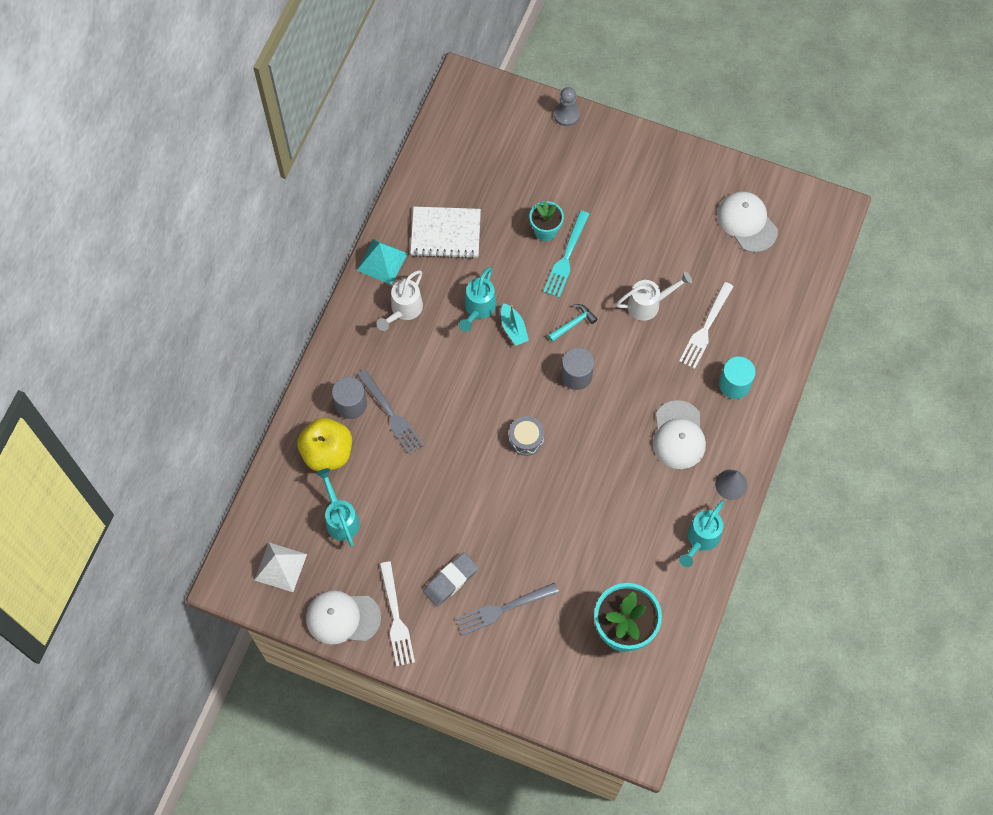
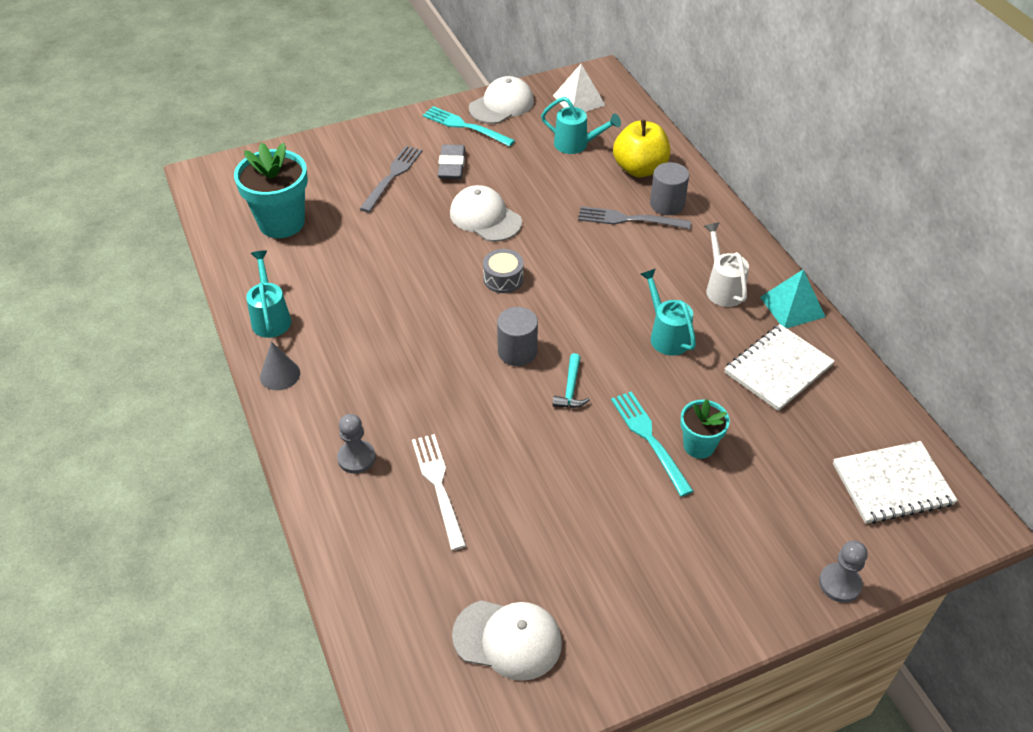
camera: 135 degrees right, 20 degrees down
white fork [380,561,415,666] -> turquoise fork [423,106,515,147]
turquoise boat [501,303,529,346] -> none
white watering can [616,272,692,321] -> none
white cap [653,400,706,469] -> white cap moved to [450,185,522,242]
turquoise cylinder [719,356,756,399] -> grey pawn [337,414,376,474]
none -> white notebook [833,441,958,524]

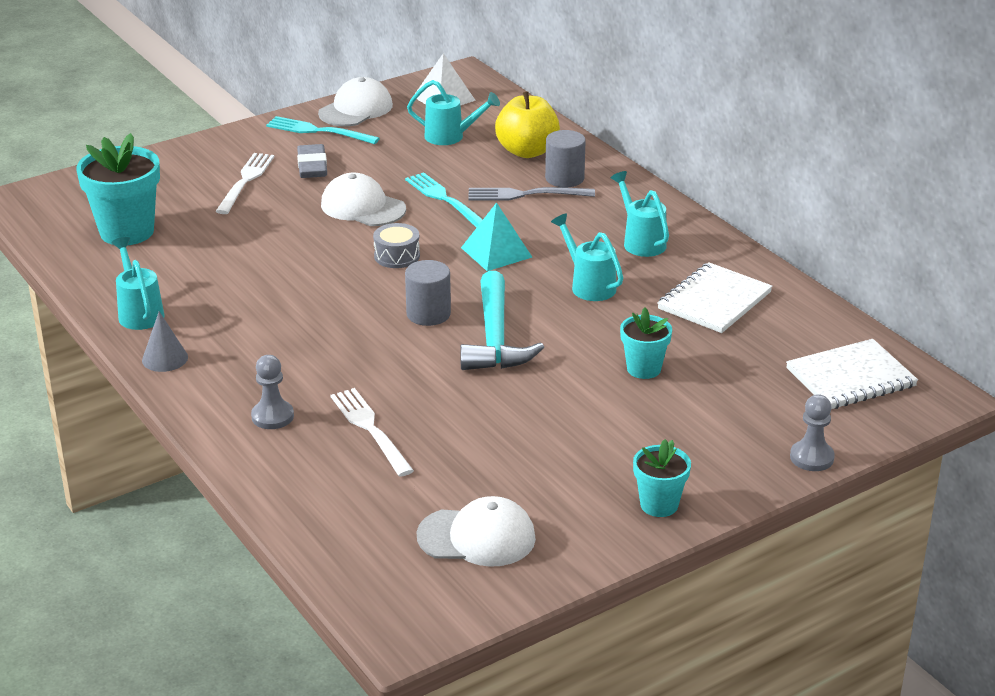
camera: 10 degrees left, 15 degrees down
grey fork [360,146,422,212] -> white fork [215,153,274,214]
turquoise hammer [553,353,590,408] -> turquoise hammer [460,271,544,370], size x2.07
turquoise fork [611,392,693,497] -> turquoise fork moved to [405,172,483,228]
white watering can [704,222,749,307] -> turquoise watering can [611,171,669,257]
turquoise pyramid [760,270,825,328] -> turquoise pyramid moved to [461,202,532,271]
none -> turquoise flower pot [633,439,691,517]

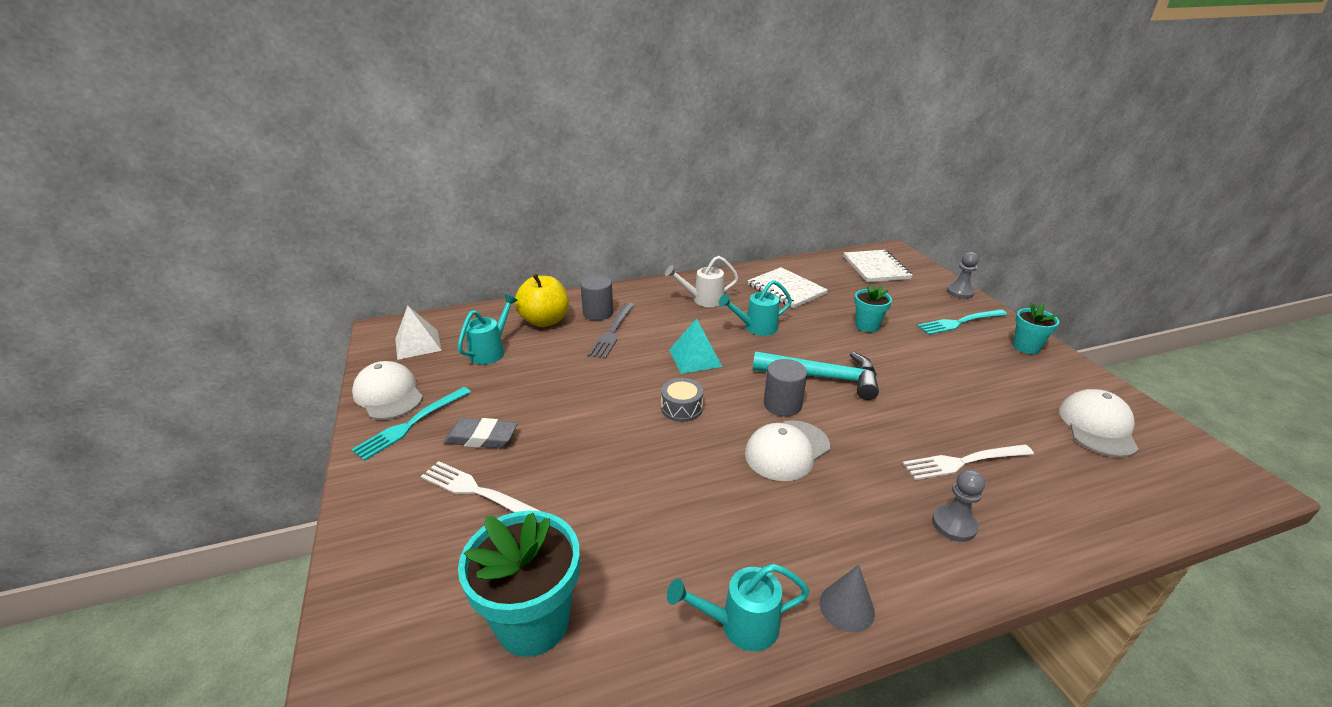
camera: 75 degrees left, 0 degrees up
white cap [321,173,406,226] -> white cap moved to [745,420,830,481]
turquoise fork [405,172,483,228] -> turquoise fork moved to [917,309,1007,335]
turquoise watering can [611,171,669,257] -> white watering can [665,256,738,307]

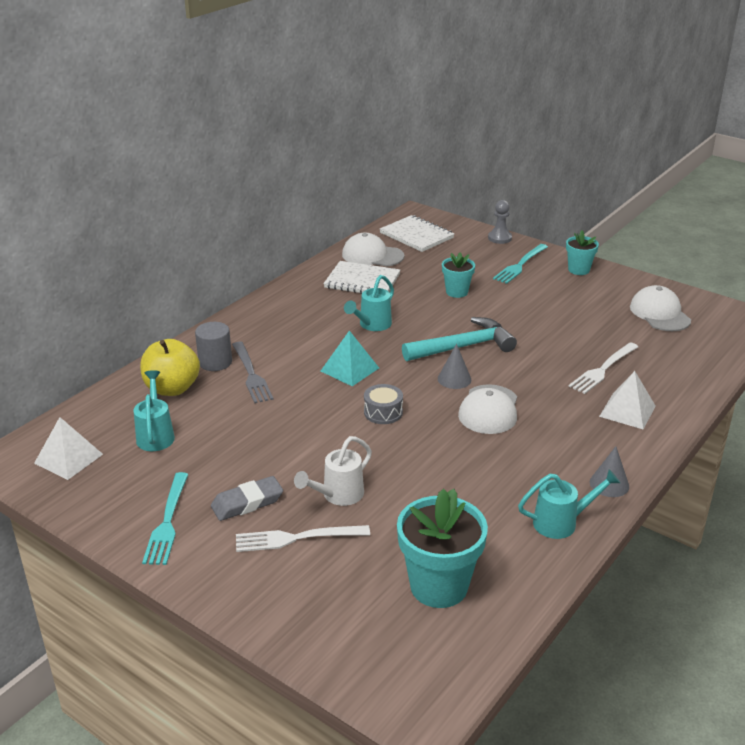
camera: 35 degrees left, 0 degrees up
white cap [352,361,423,420] -> white cap moved to [342,233,404,266]
white watering can [665,256,738,307] -> white watering can moved to [294,436,372,506]
turquoise watering can [667,564,810,651] -> turquoise watering can turned 150 degrees counterclockwise [518,469,620,539]
grey cylinder [764,359,807,416] -> grey cone [438,344,472,389]
grey pawn [932,469,985,542] -> white pyramid [599,371,656,429]

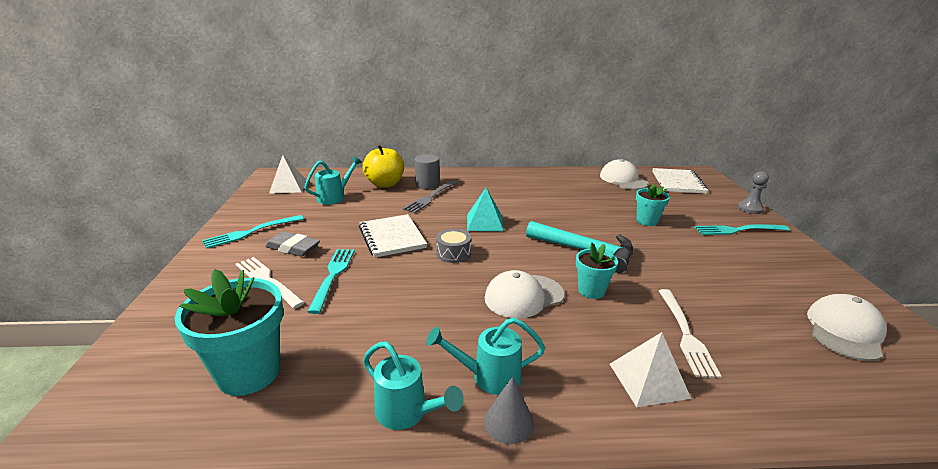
camera: 50 degrees right, 5 degrees down
white watering can [294,436,372,506] -> turquoise fork [307,249,355,314]
white notebook [324,261,400,294] -> white notebook moved to [359,214,427,258]
turquoise watering can [344,275,394,331] -> turquoise watering can moved to [426,317,545,395]
grey cone [438,344,472,389] -> none
turquoise flower pot [566,230,599,275] -> turquoise flower pot moved to [576,243,618,299]
white fork [568,342,638,394] -> white fork turned 90 degrees counterclockwise [659,289,722,378]

